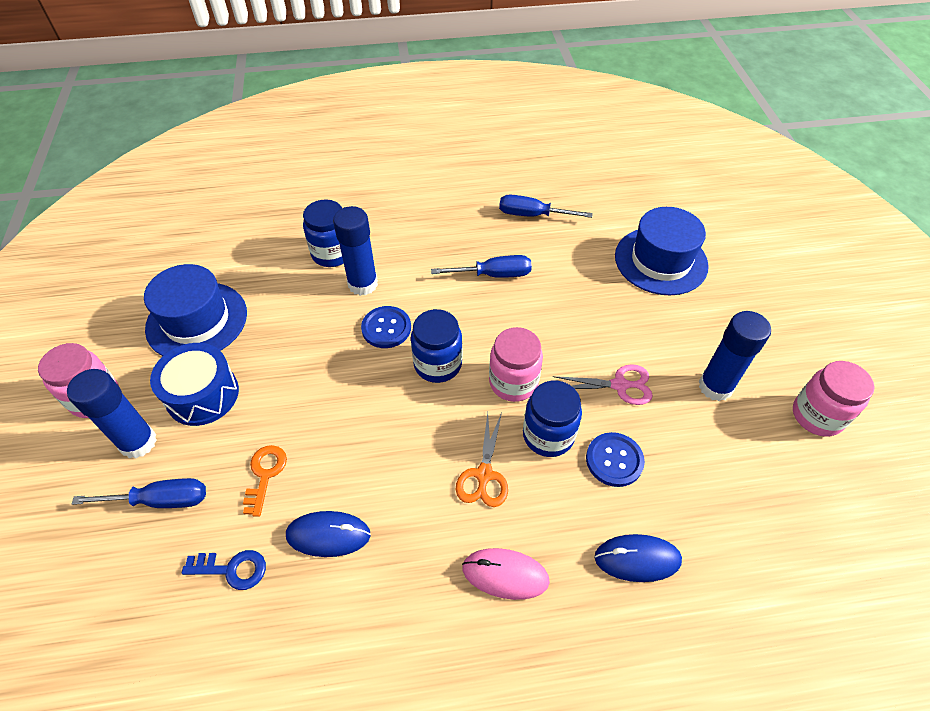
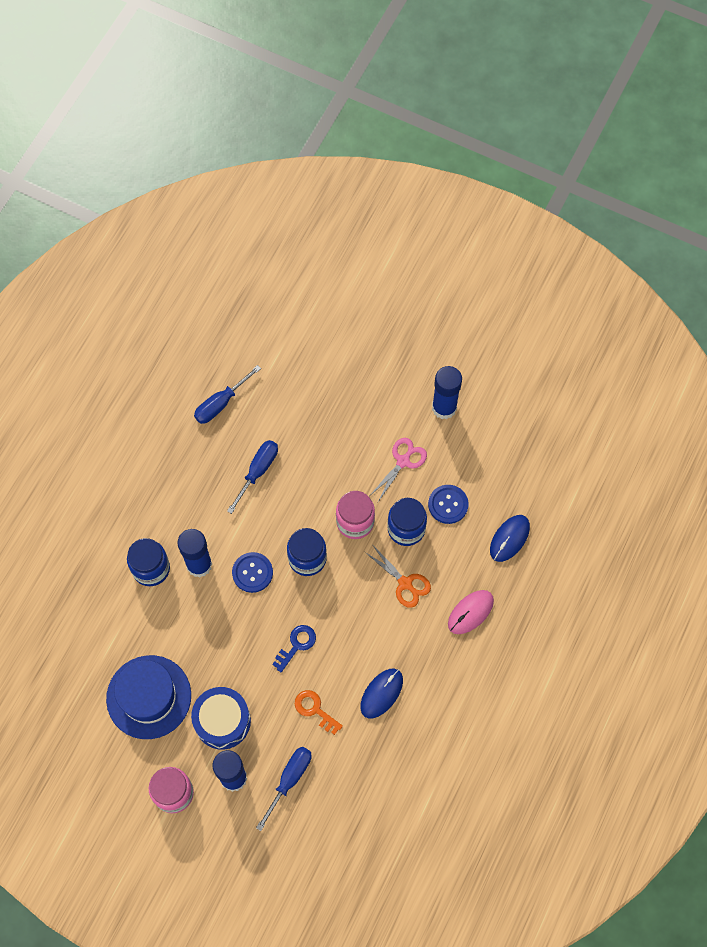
camera: 55 degrees left, 15 degrees up
blue key [182,550,266,590] -> blue key moved to [272,625,316,672]
blue hat [615,207,709,295] -> none
pink jar [793,361,875,437] -> none

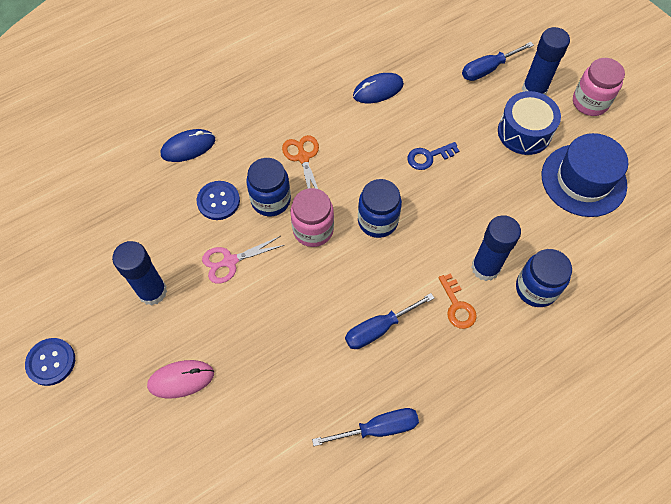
camera: 150 degrees left, 5 degrees down
blue button [232,552,273,593] -> blue button moved to [25,338,75,386]
orange key [295,690,343,735] -> orange key moved to [438,273,477,329]
pink mouse [448,590,494,634] -> pink mouse moved to [147,360,214,398]

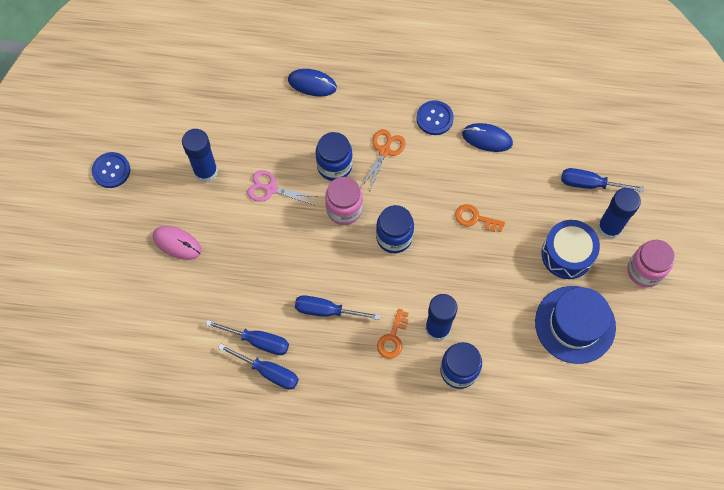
camera: 40 degrees right, 5 degrees up
blue button [197,181,240,220] -> blue button moved to [416,100,454,135]
blue key [407,142,459,170] -> orange key [455,204,505,232]
none -> blue screwdriver [206,320,289,355]

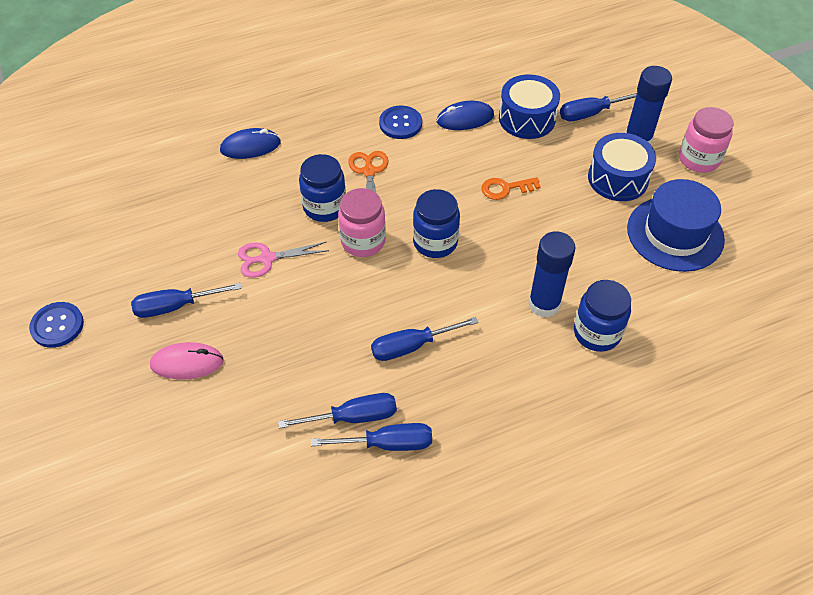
camera: 30 degrees left, 15 degrees down
blue glue stick [182,129,218,183] -> none
orange key [377,309,409,359] -> none
none -> blue screwdriver [131,283,242,318]
none -> blue drum [499,74,560,139]

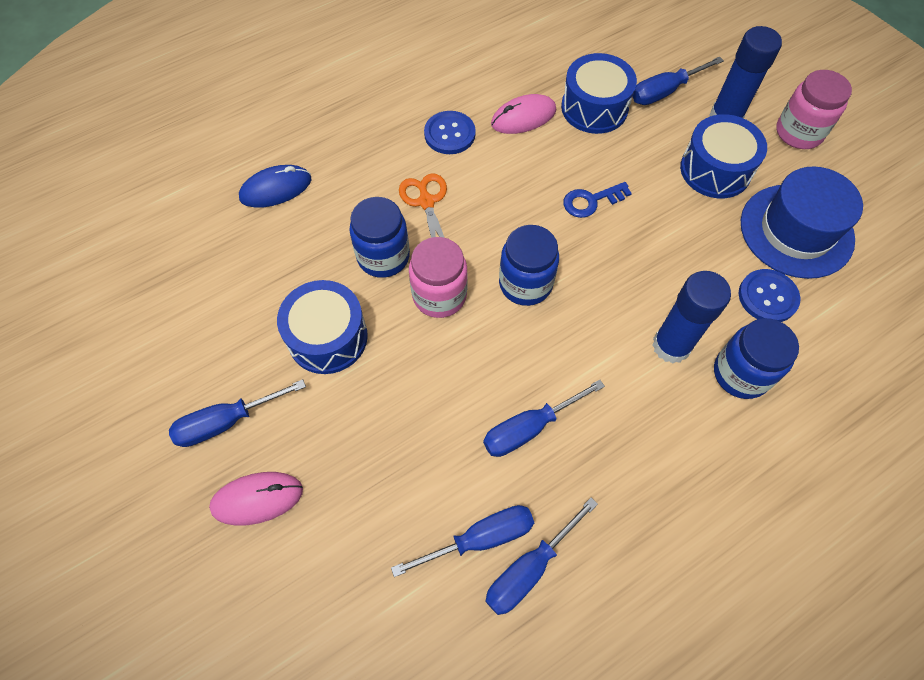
camera: 10 degrees left, 10 degrees up
blue button [29,302,84,348] -> blue button moved to [739,269,800,322]
pink scissors [238,242,329,278] -> blue drum [277,280,368,374]
blue screwdriver [311,423,432,451] -> blue screwdriver turned 150 degrees clockwise [485,498,598,615]
blue mouse [436,101,494,130] -> pink mouse [491,94,556,134]
orange key [481,177,541,200] -> blue key [563,182,632,218]

